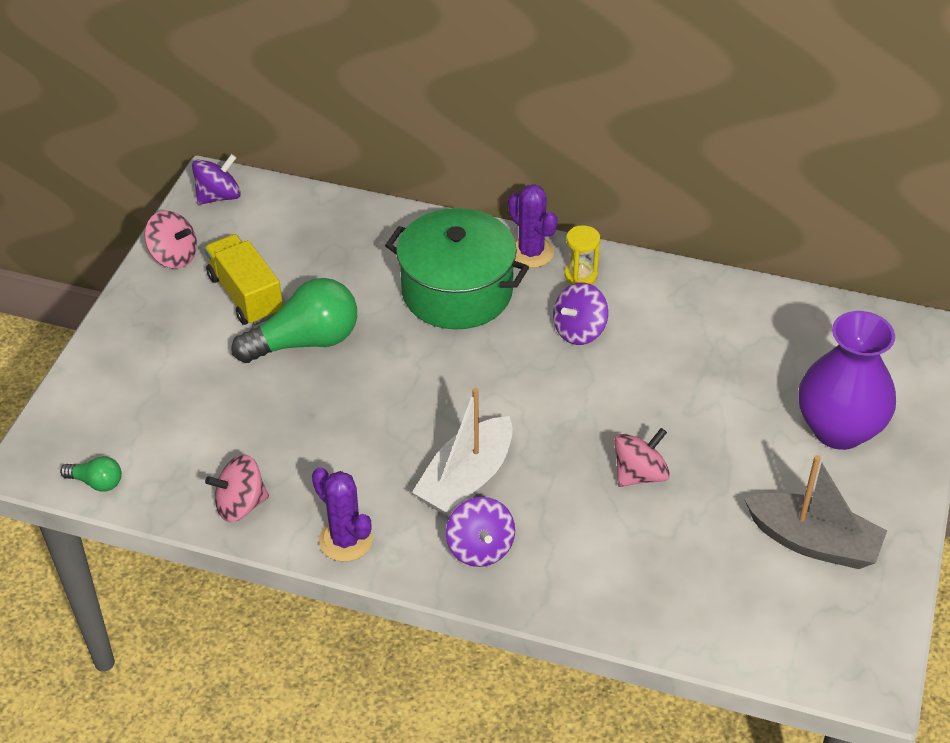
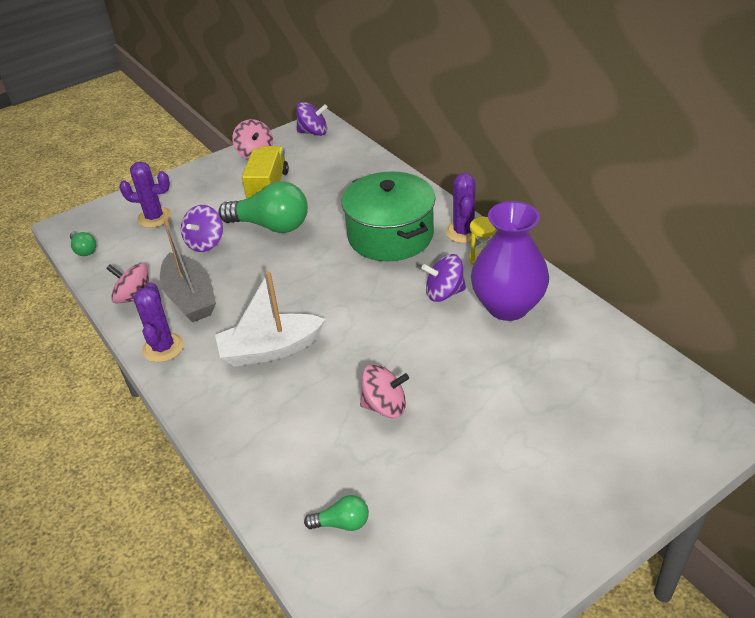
camera: 40 degrees right, 5 degrees down
purple spinning top [446,497,515,567] -> purple spinning top moved to [181,205,223,252]
grey boat [744,455,887,569] -> grey boat moved to [160,218,216,322]
purple vase [798,311,896,450] -> purple vase moved to [471,201,549,321]
none -> purple cactus [119,161,172,228]
none -> green light bulb [304,495,369,531]

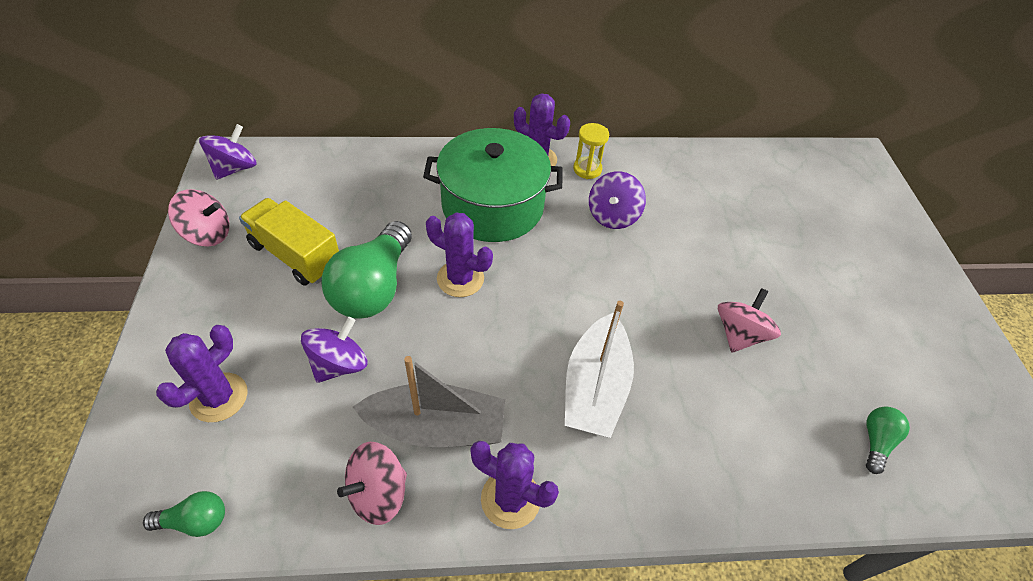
camera: 65 degrees left, 10 degrees up
purple spinning top [181,205,223,252] -> purple spinning top turned 105 degrees counterclockwise [301,317,368,383]
green light bulb [218,181,308,233] -> green light bulb turned 150 degrees clockwise [321,221,412,319]
purple vase [471,201,549,321] -> none
none -> purple cactus [426,213,493,297]

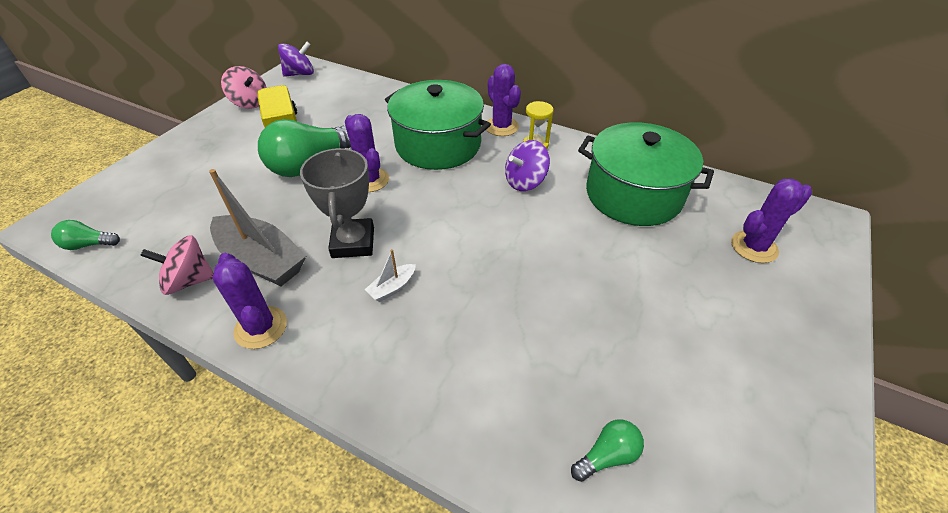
camera: 35 degrees right, 5 degrees down
green light bulb [143,491,225,537] -> green light bulb turned 150 degrees clockwise [51,220,120,250]
purple cactus [156,325,248,422] -> purple cactus moved to [731,179,812,263]
purple spinning top [301,317,368,383] -> none
white boat [565,301,634,438] -> white boat [365,249,416,302], size x0.45
pink spinning top [718,288,781,352] -> none
none -> grey trophy [300,148,374,258]
none -> green pot [578,122,714,226]

